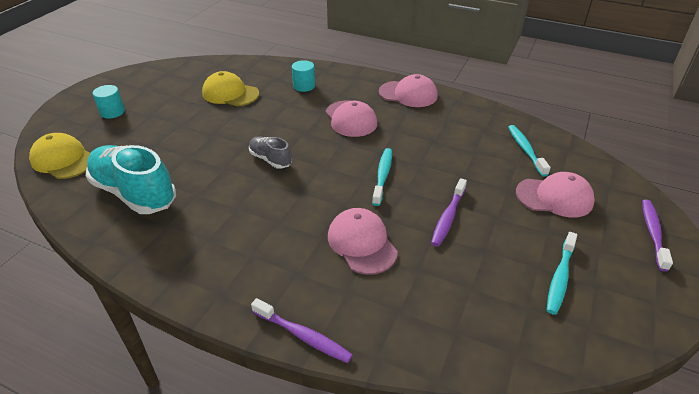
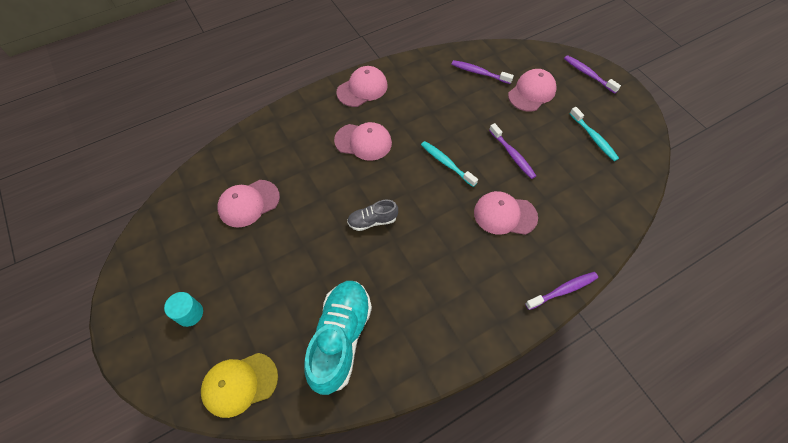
camera: 55 degrees left, 20 degrees up
turquoise shoe [86,145,176,214] -> turquoise shoe turned 120 degrees clockwise [304,281,372,395]
yellow cap [202,71,259,106] -> pink cap [217,180,280,228]
turquoise cylinder [292,60,315,92] -> none
turquoise toothbrush [508,125,551,177] -> purple toothbrush [451,60,514,84]

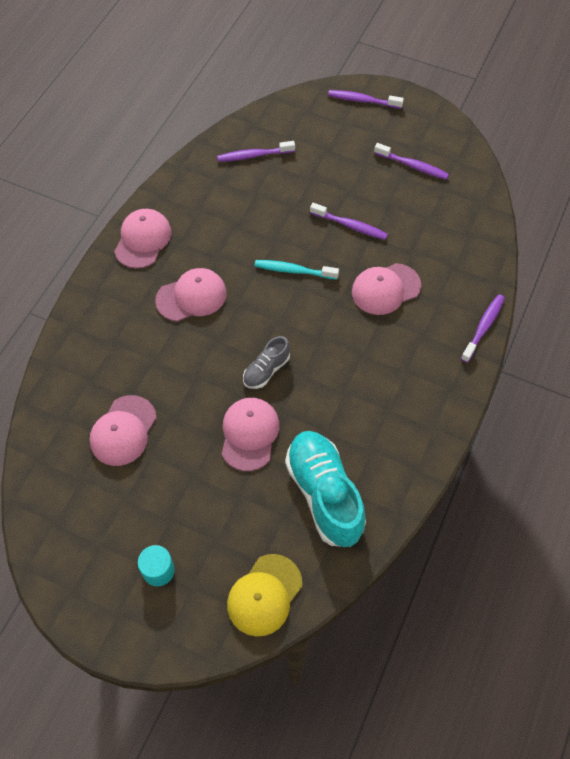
camera: 35 degrees left, 0 degrees up
pink cap [508,69,557,112] -> pink cap moved to [222,398,279,471]
turquoise toothbrush [570,107,619,161] -> purple toothbrush [374,143,449,180]

